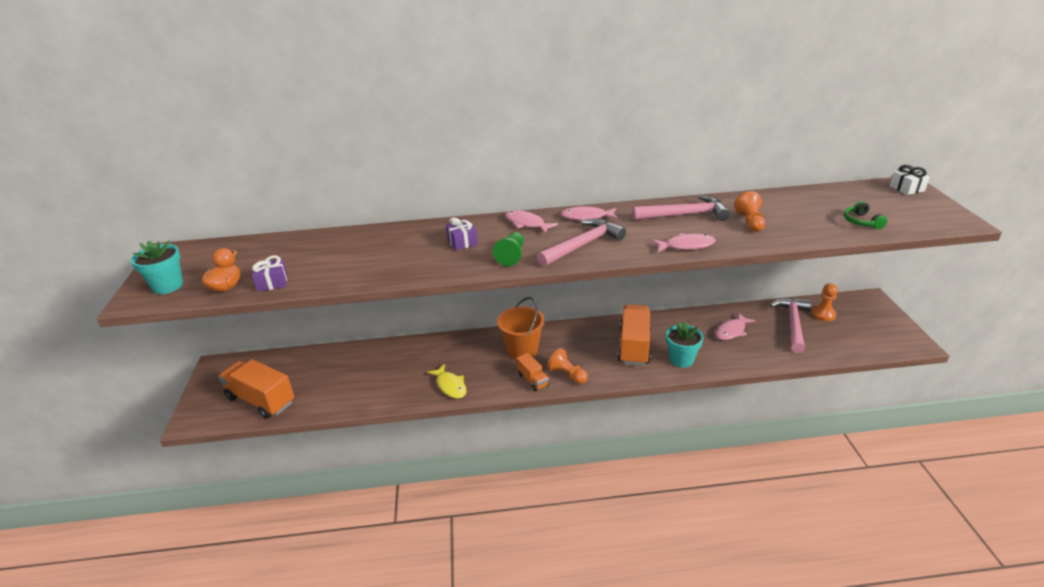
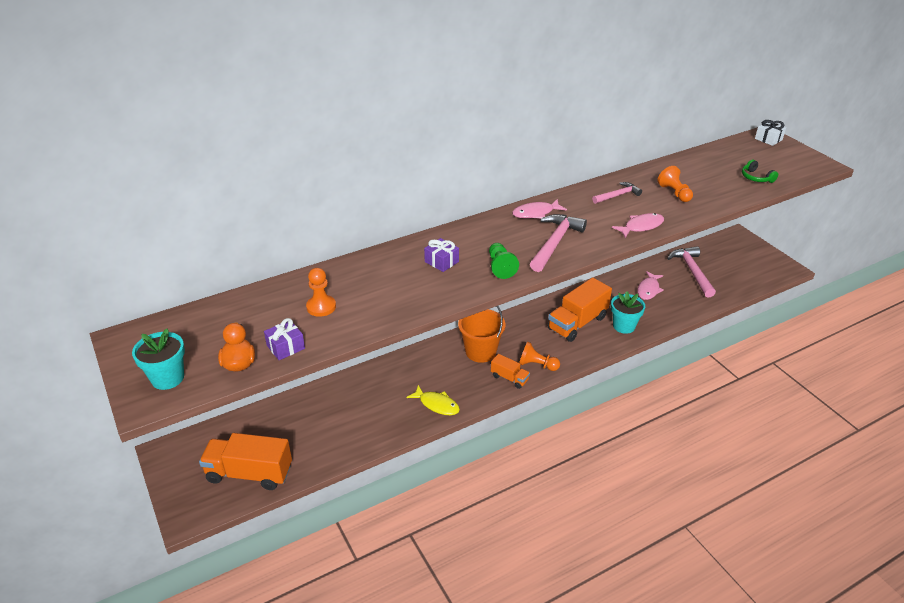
camera: 25 degrees left, 5 degrees up
pink fish [505,210,558,233] -> none
orange truck [618,304,651,366] -> orange truck turned 120 degrees counterclockwise [548,277,612,342]
pink hammer [632,195,730,221] -> pink hammer [592,182,642,204], size x0.60
orange pawn [812,283,838,321] -> orange pawn moved to [306,268,336,317]

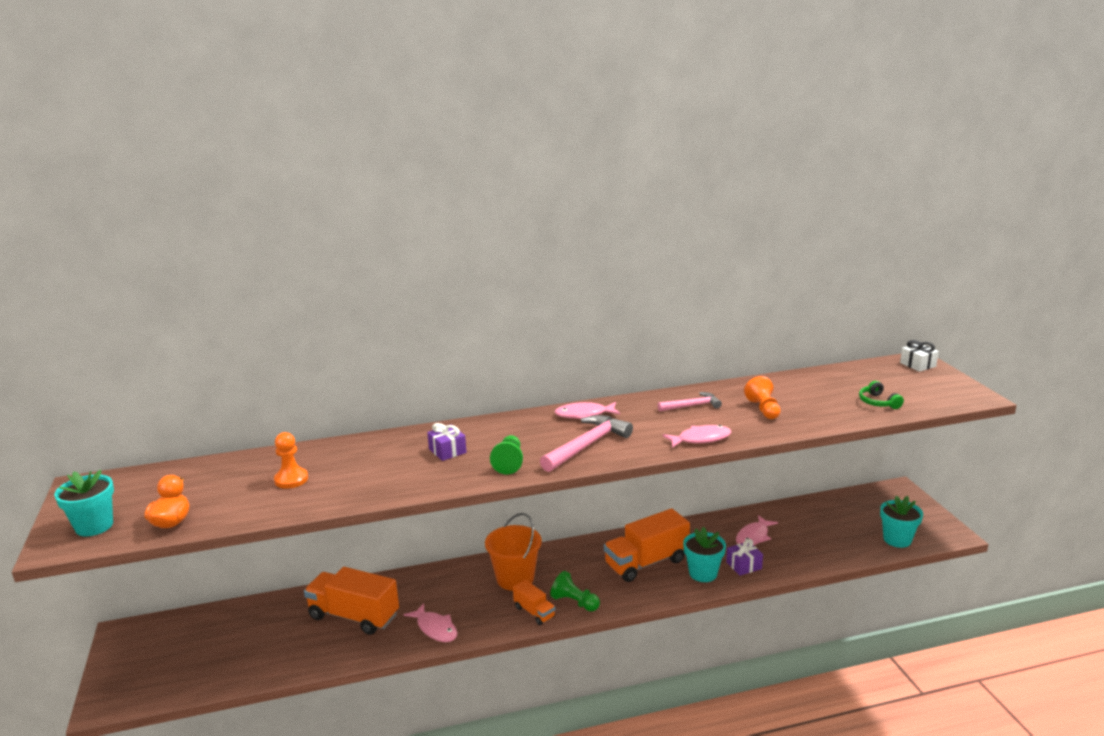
camera: 15 degrees right, 15 degrees down
orange truck [199,433,292,490] -> orange truck moved to [304,567,399,635]
purple gift [264,318,305,360] -> purple gift moved to [726,539,763,576]
yellow fish [406,385,460,415] -> pink fish [404,603,457,642]
orange pawn [519,342,560,371] -> green pawn [550,571,600,611]
pink hammer [667,246,716,298] -> none
none -> turquoise flower pot [880,496,923,548]

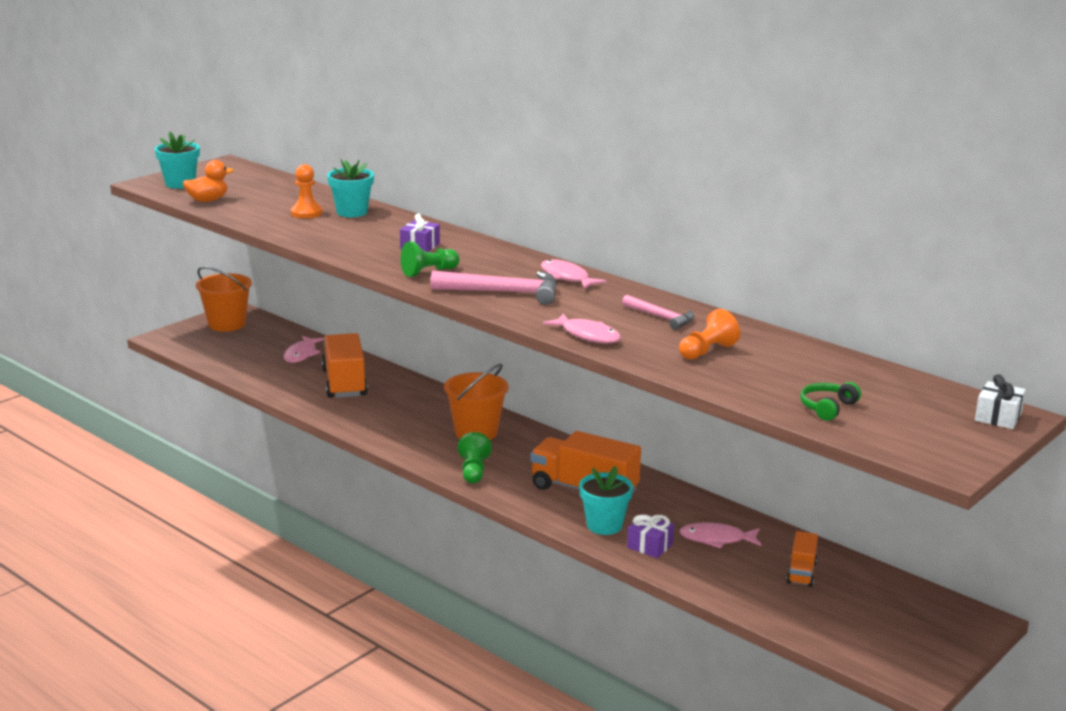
camera: 55 degrees right, 0 degrees up
pink fish [404,603,457,642] -> pink fish moved to [284,336,324,363]
orange truck [513,580,555,625] -> orange truck moved to [786,531,818,587]
turquoise flower pot [880,496,923,548] -> turquoise flower pot moved to [327,159,374,217]
none -> orange bucket [196,266,252,332]

